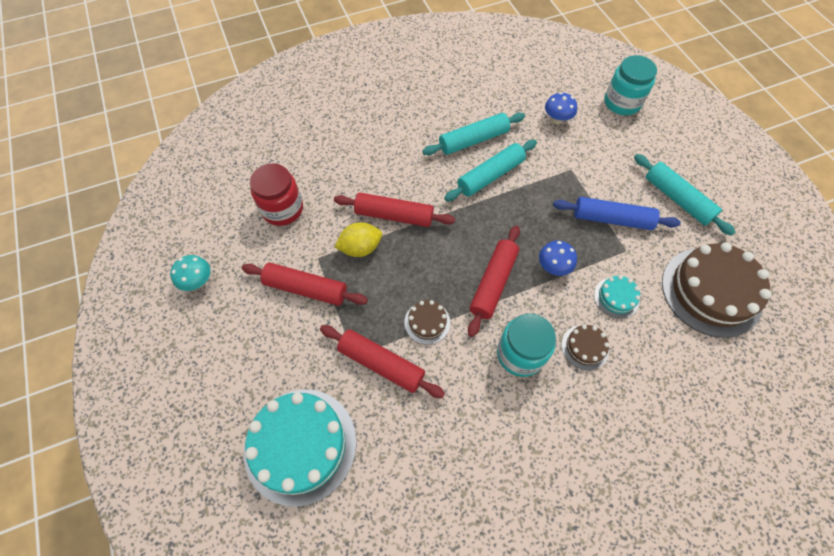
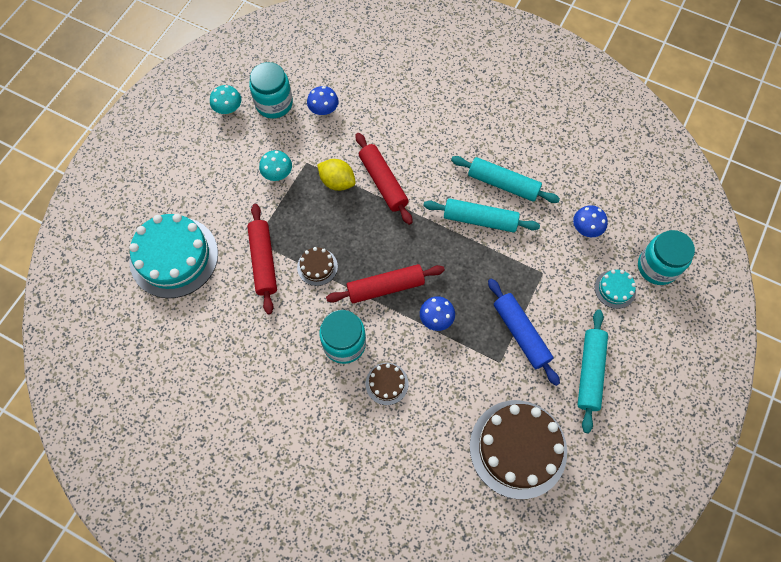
camera: 50 degrees right, 5 degrees up
red rolling pin [242,263,368,306] -> turquoise mushroom [259,150,292,181]
red jar [250,164,303,226] -> blue mushroom [307,86,339,116]
turquoise cake [594,275,640,319] -> turquoise cake moved to [595,270,636,309]
none -> turquoise jar [249,62,293,119]

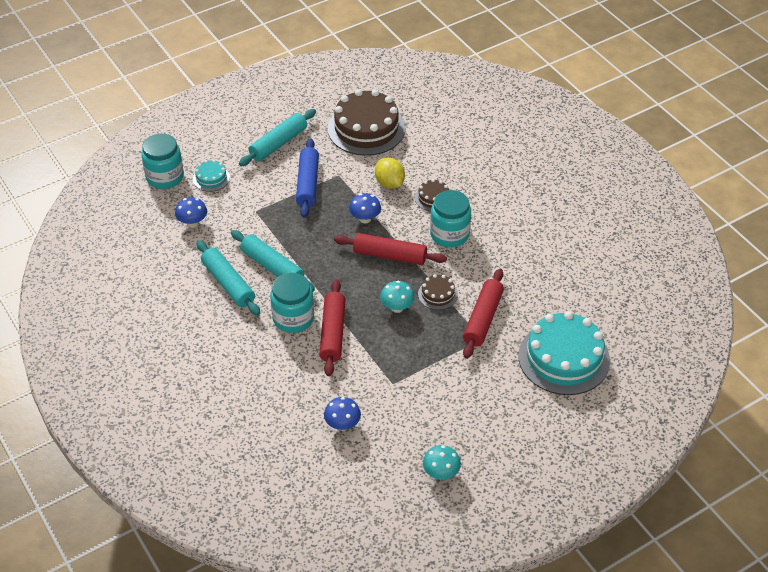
camera: 150 degrees left, 20 degrees down
turquoise jar [249,62,293,119] -> turquoise jar moved to [270,273,314,333]
turquoise mushroom [259,150,292,181] -> turquoise mushroom moved to [380,281,415,313]
yellow lemon [317,159,356,191] -> yellow lemon moved to [375,157,405,189]

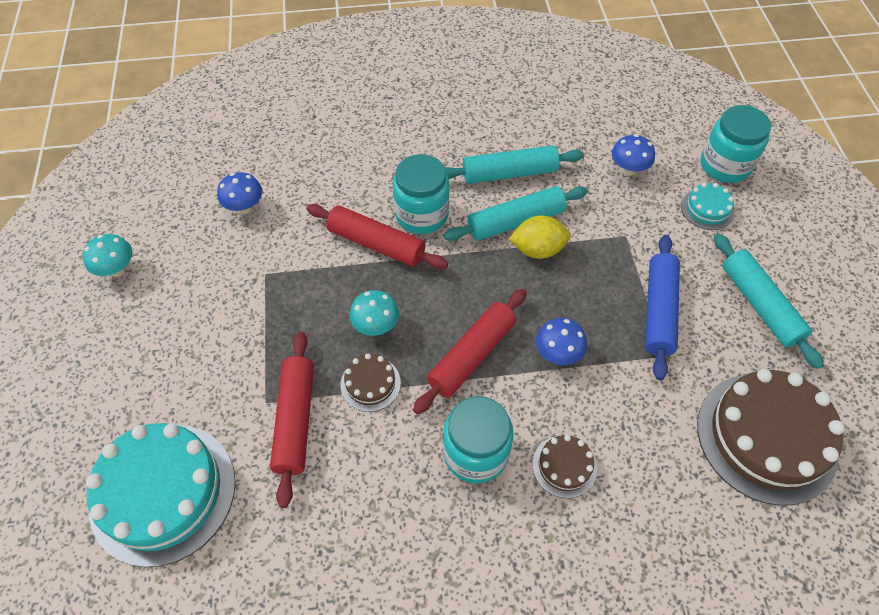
camera: 115 degrees right, 10 degrees up
blue rolling pin [296,138,319,218] -> blue rolling pin turned 75 degrees clockwise [645,235,680,380]
yellow lemon [375,157,405,189] -> yellow lemon moved to [509,215,571,259]
red rolling pin [463,269,504,359] -> red rolling pin turned 45 degrees clockwise [270,332,314,508]

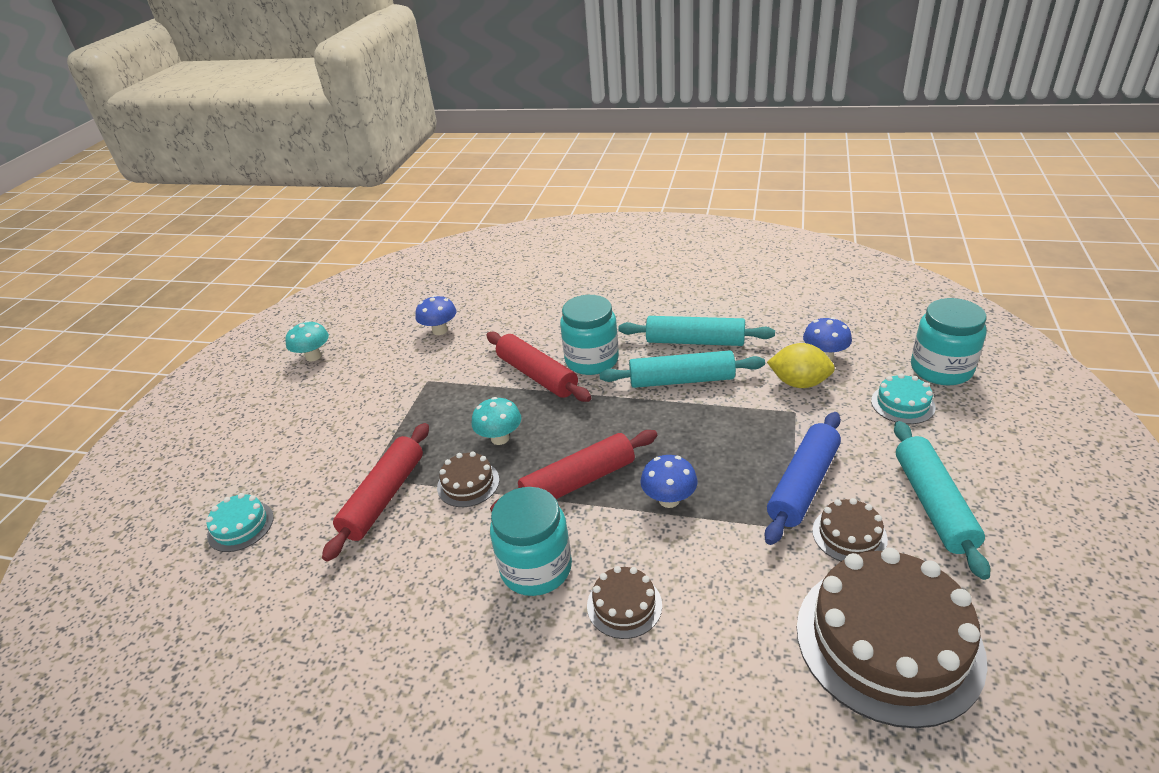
camera: 25 degrees right, 20 degrees down
turquoise cake [86,423,235,567] -> turquoise cake [206,493,274,552], size x0.46
yellow lemon [509,215,571,259] -> yellow lemon moved to [767,343,835,388]
none -> brown cake [812,498,888,561]

